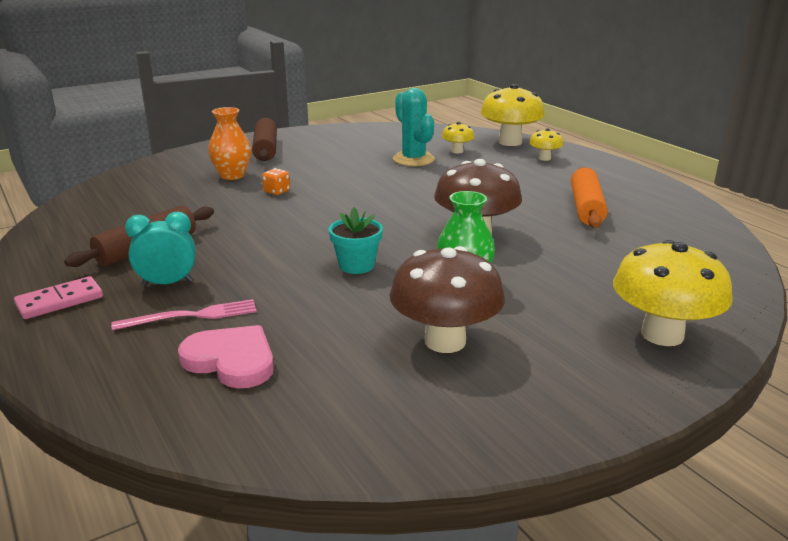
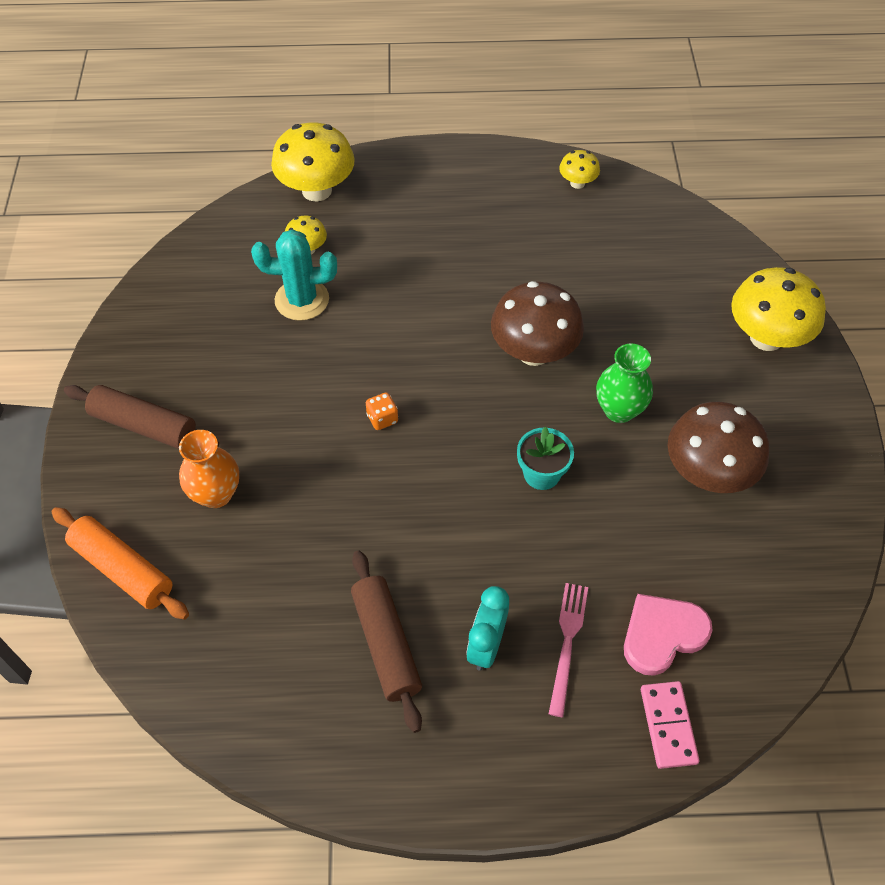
camera: 60 degrees left, 30 degrees up
pink domino [14,276,103,319] -> pink domino moved to [641,681,699,769]
orange dice [262,168,290,195] -> orange dice moved to [366,392,398,430]
yellow mushroom [529,128,563,161] -> yellow mushroom moved to [559,150,600,189]
orange rolling pin [571,167,608,228] -> orange rolling pin moved to [52,507,189,620]

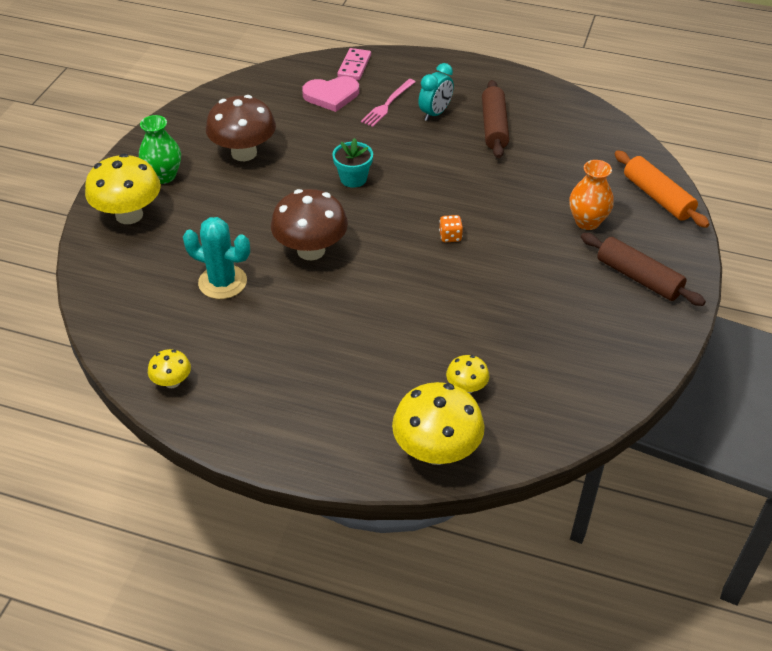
camera: 160 degrees left, 10 degrees down
turquoise cactus [251,229,337,321] -> turquoise cactus moved to [183,217,250,299]
green vase [596,344,653,423] -> green vase moved to [139,115,181,184]

